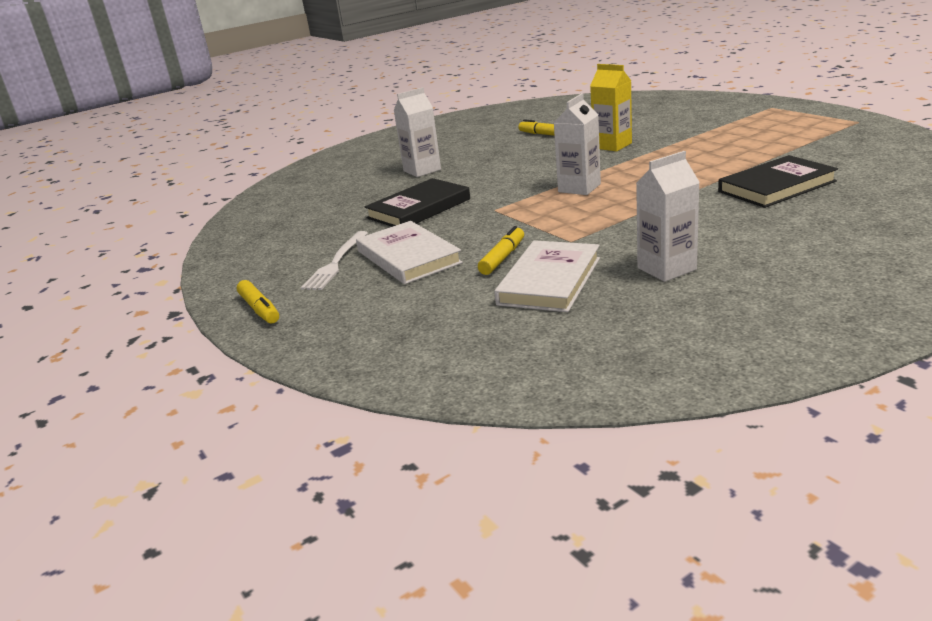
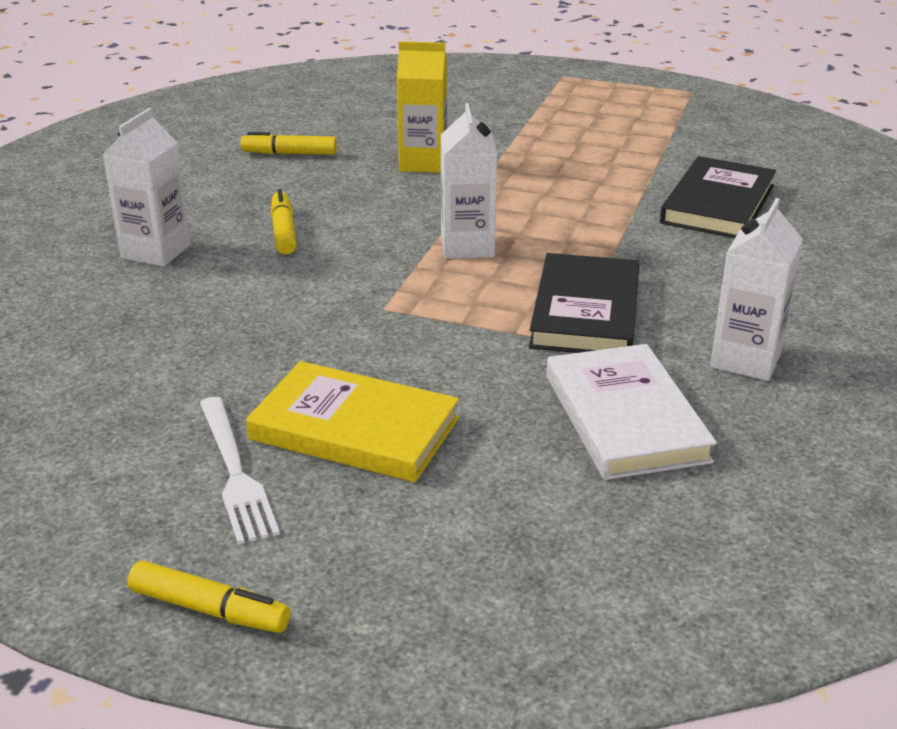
camera: 40 degrees left, 5 degrees up
white book [356,221,463,284] -> yellow book [246,361,459,482]
black book [365,178,470,227] -> black book moved to [529,253,640,353]
yellow marker [478,226,524,275] -> yellow marker moved to [271,189,297,254]

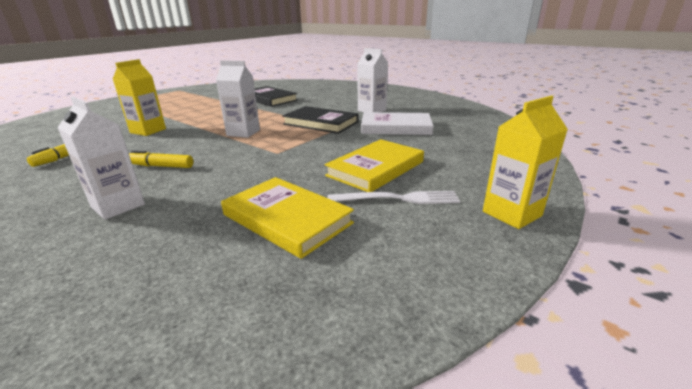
camera: 70 degrees left, 5 degrees down
yellow marker [128,560,290,633] -> yellow carton [483,96,568,229]
none -> yellow book [221,177,354,259]

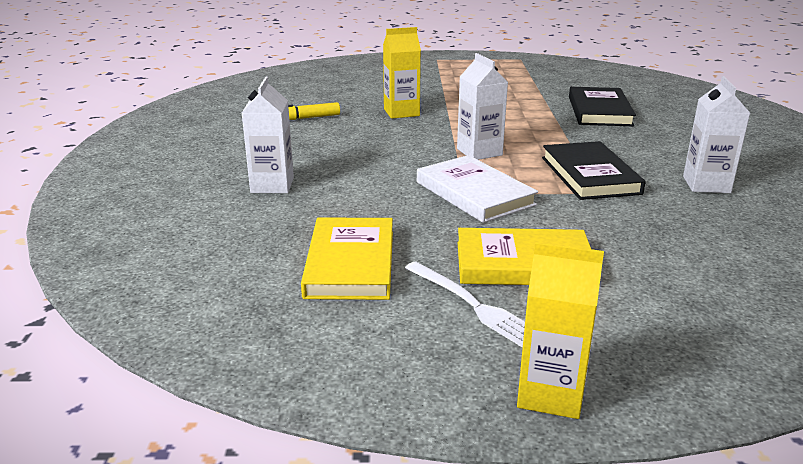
camera: 50 degrees right, 0 degrees up
yellow marker [129,150,193,168] -> none
white book [361,112,433,135] -> white book moved to [417,155,538,223]

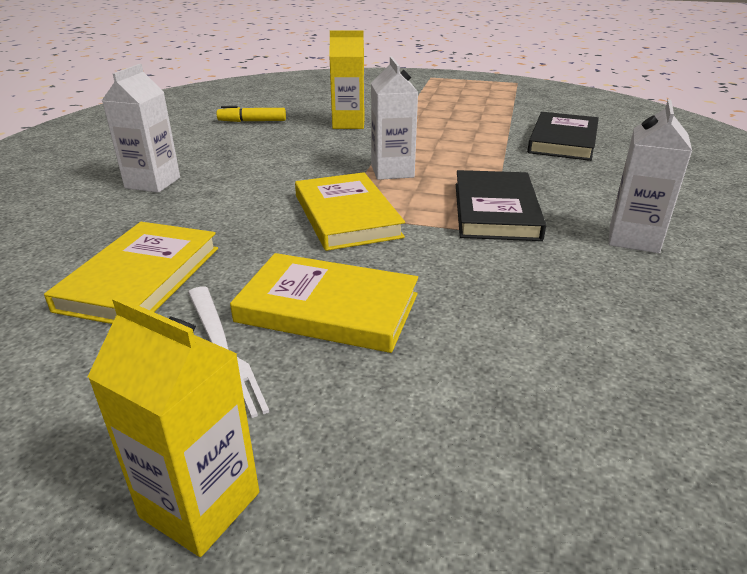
camera: 15 degrees right, 5 degrees up
white book [417,155,538,223] -> yellow book [295,172,405,251]

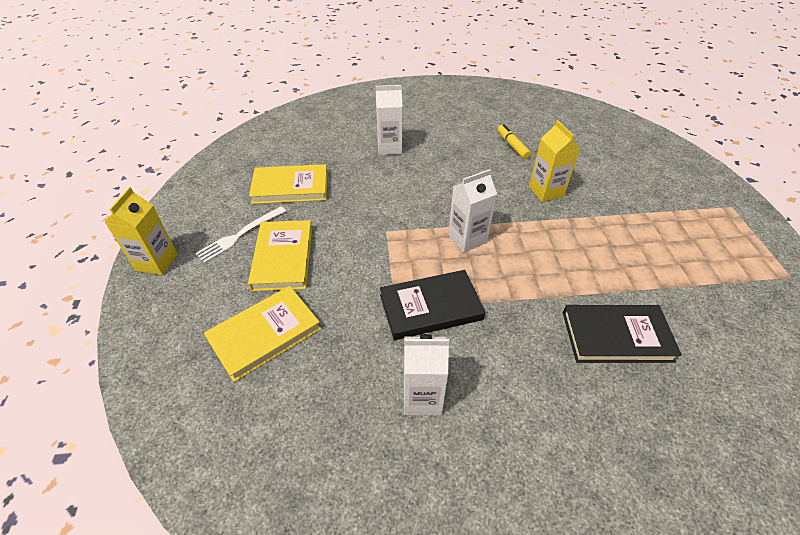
camera: 70 degrees right, 15 degrees up
yellow book [295,172,405,251] -> yellow book moved to [204,286,321,382]

